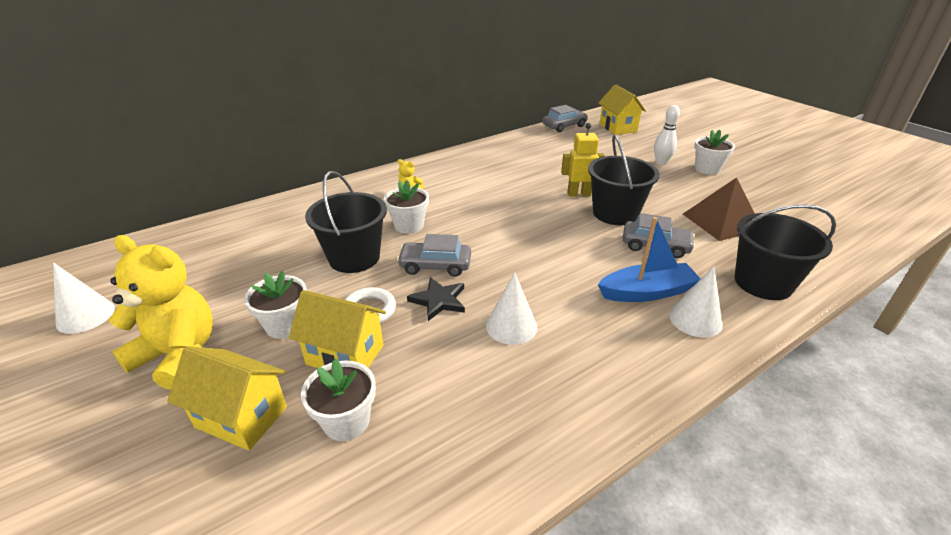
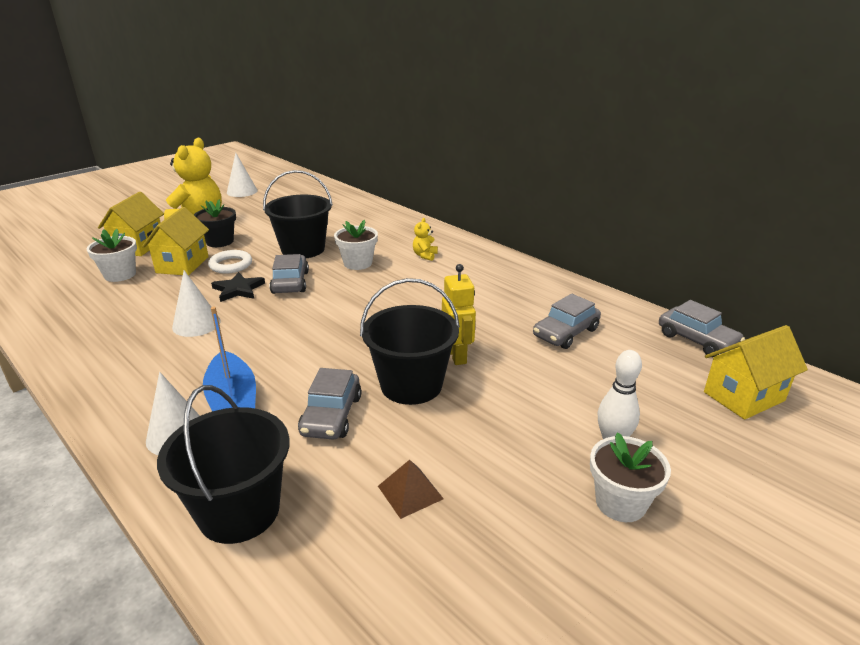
camera: 80 degrees right, 5 degrees down
white flower pot [244,271,307,339] -> black flower pot [194,199,236,247]
brown pyramid [683,177,755,241] -> brown pyramid [378,460,444,519], size x0.54
none -> grey car [533,294,601,349]

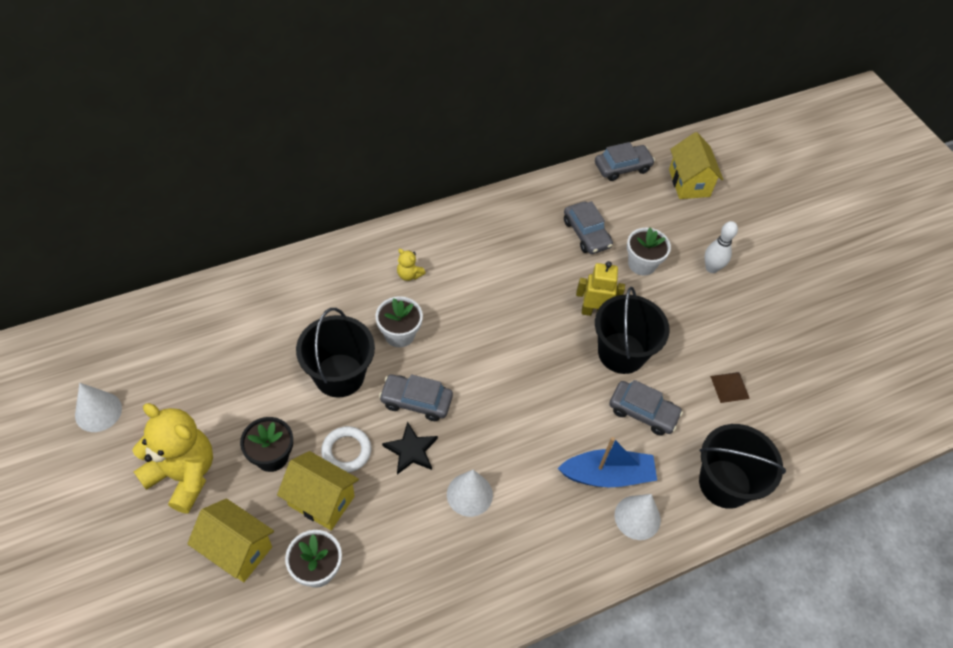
camera: 75 degrees left, 25 degrees up
white flower pot [590,432,671,522] -> white flower pot moved to [627,227,671,276]

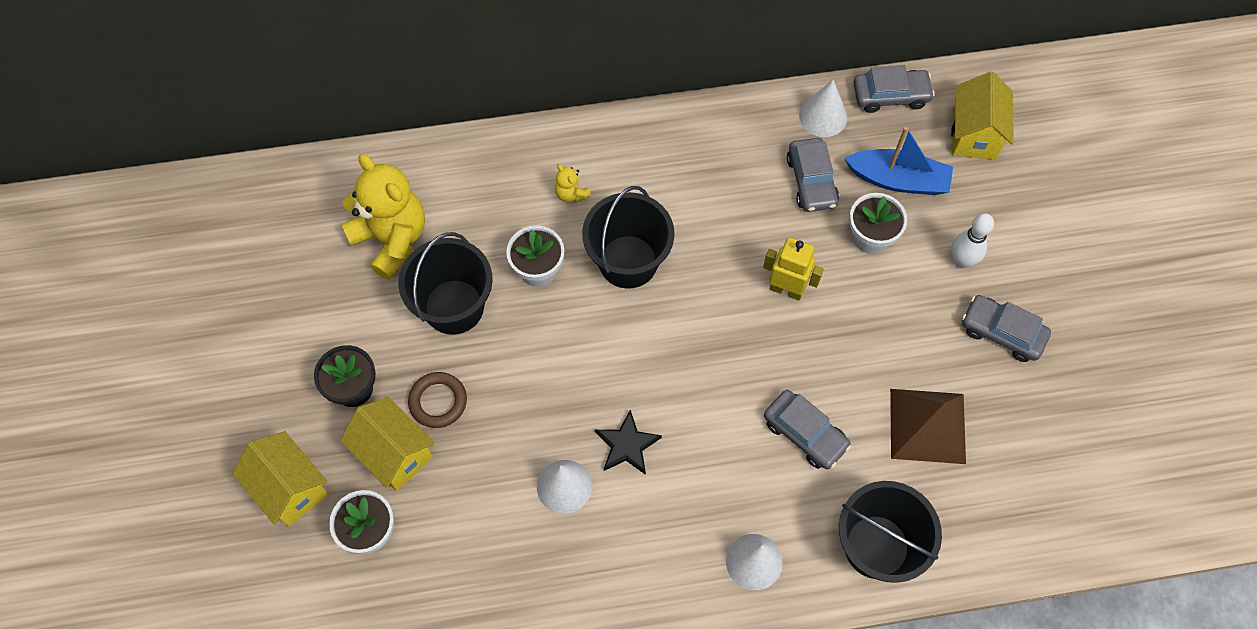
camera: 20 degrees right, 10 degrees up
white cone [75,383,122,432] -> white cone moved to [799,80,847,137]
yellow teddy bear [132,403,213,514] -> yellow teddy bear moved to [341,154,425,280]
white ring [321,426,371,473] -> brown ring [408,372,467,428]
grey car [379,374,453,421] -> grey car moved to [962,295,1051,362]
black star [382,422,438,474] -> black star moved to [595,410,662,475]
blue boat [558,437,657,487] -> blue boat moved to [844,127,953,195]
black bucket [595,287,670,374] -> black bucket moved to [582,186,674,289]
brown pyramid [710,372,750,403] -> brown pyramid [890,389,966,464], size x1.85

